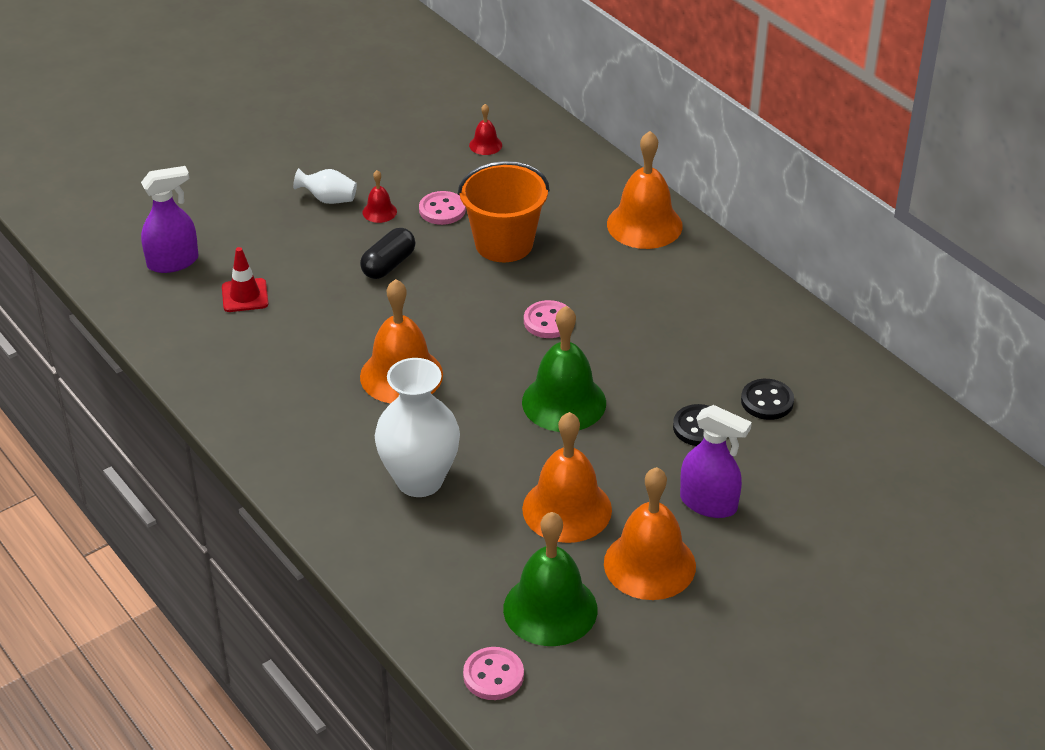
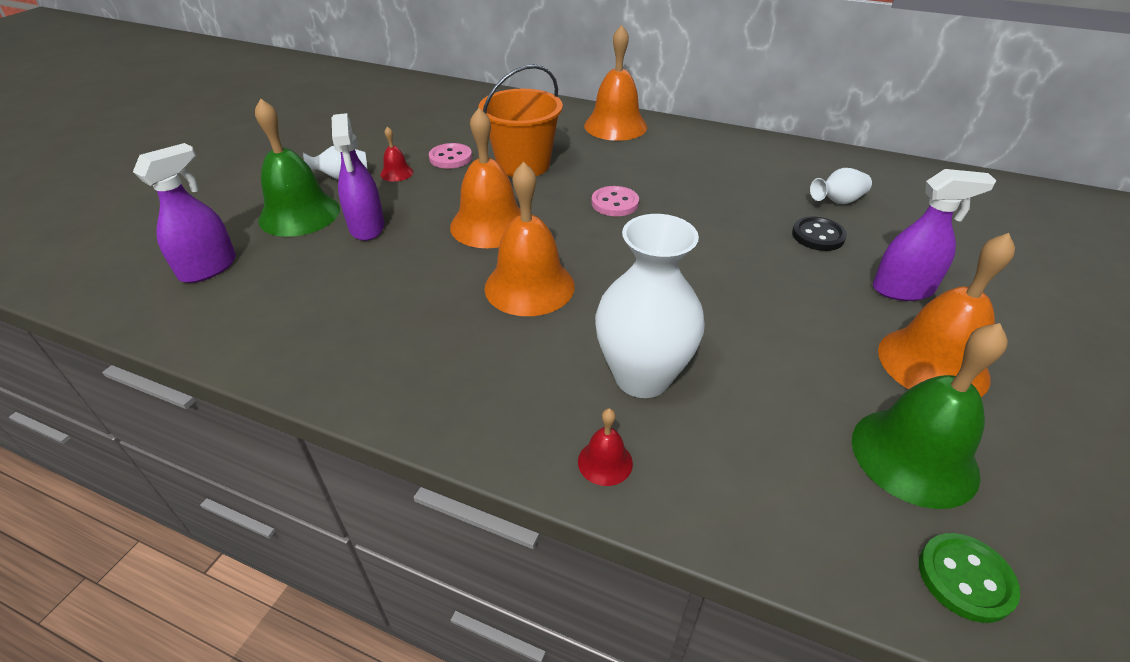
camera: 30 degrees left, 0 degrees up
red traffic cone [222,247,269,312] -> none
black capsule [360,228,415,279] -> none
pink button [463,647,524,700] -> green button [919,533,1020,623]
red bell [469,104,502,155] -> red bell moved to [578,409,633,486]
green bell [522,306,606,432] -> green bell moved to [255,98,340,237]
orange bell [522,412,612,543] -> orange bell moved to [450,108,521,248]
black button [741,379,794,420] -> white vase [810,168,872,204]
none -> purple spray bottle [332,113,385,241]

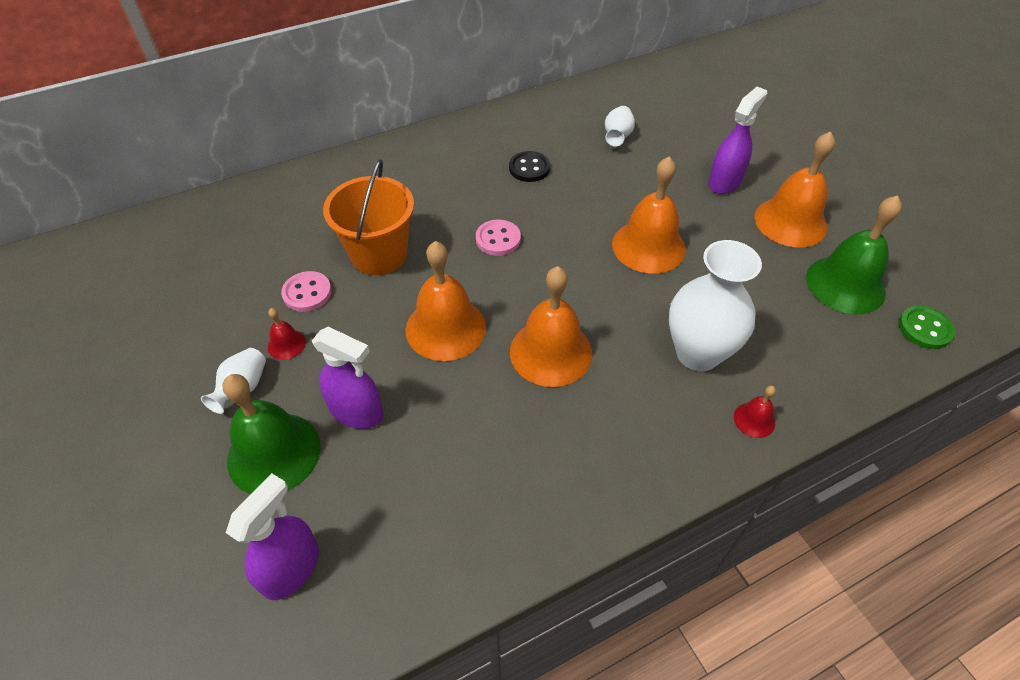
camera: 50 degrees left, 10 degrees up
purple spray bottle [133,143,236,283] -> purple spray bottle turned 45 degrees clockwise [226,473,319,600]
orange bell [584,25,647,141] -> orange bell moved to [612,157,686,274]
black button [792,216,847,251] -> black button moved to [509,151,550,182]

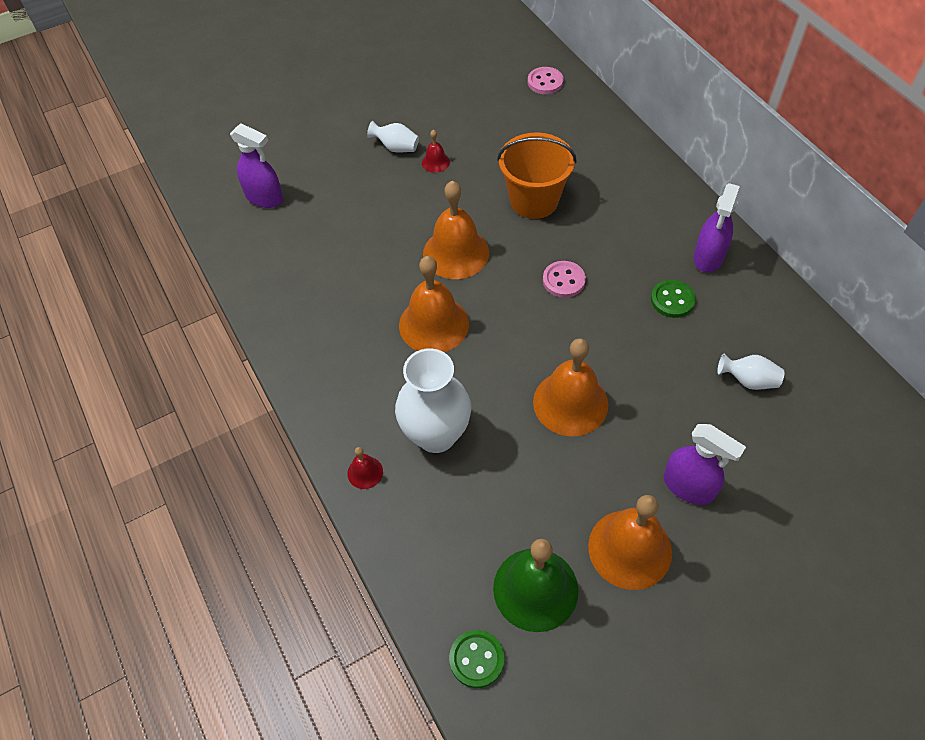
camera: 90 degrees right, 5 degrees up
green bell [223,374,321,494] -> none
pink button [281,271,332,312] -> pink button moved to [528,67,564,94]
purple spray bottle [312,327,384,429] -> purple spray bottle moved to [694,183,740,273]
black button [509,151,550,182] -> green button [651,280,696,318]

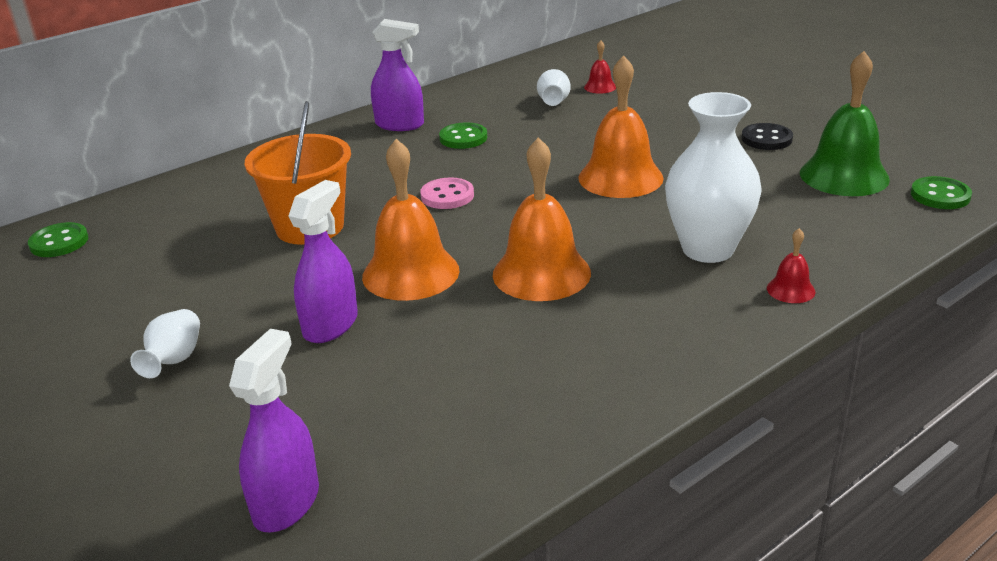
camera: 100 degrees left, 25 degrees down
red bell [422,130,450,173] -> red bell moved to [584,40,616,94]
pink button [528,67,564,94] -> green button [28,222,88,257]
orange bell [588,495,672,590] -> black button [742,123,793,150]
purple spray bottle [664,424,746,505] -> purple spray bottle moved to [289,180,358,343]

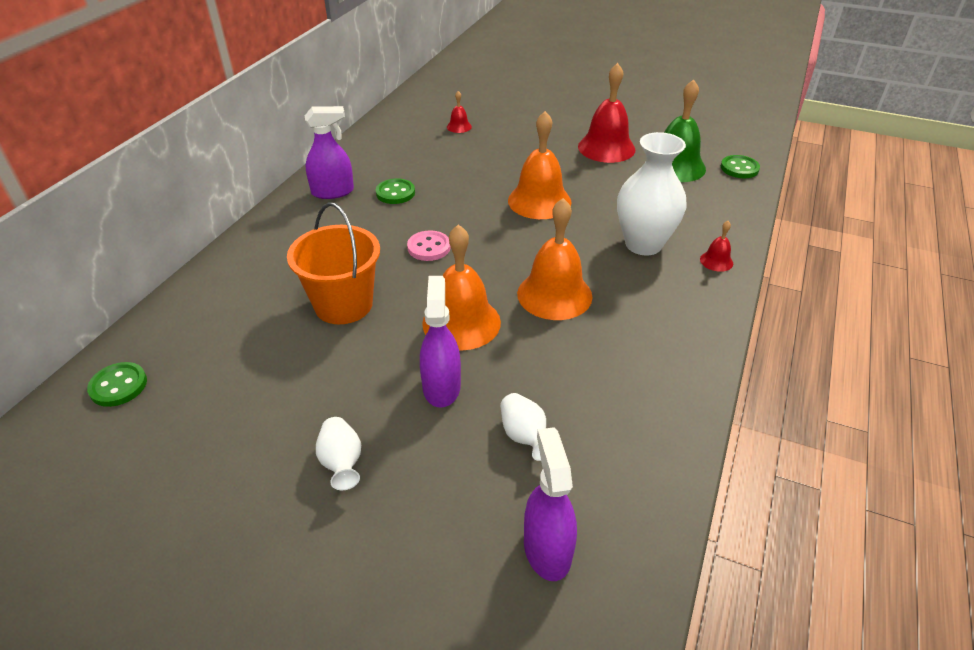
camera: 30 degrees left, 10 degrees up
white vase [537,69,571,106] -> white vase moved to [500,393,546,461]
black button [742,123,793,150] -> red bell [578,63,635,163]

